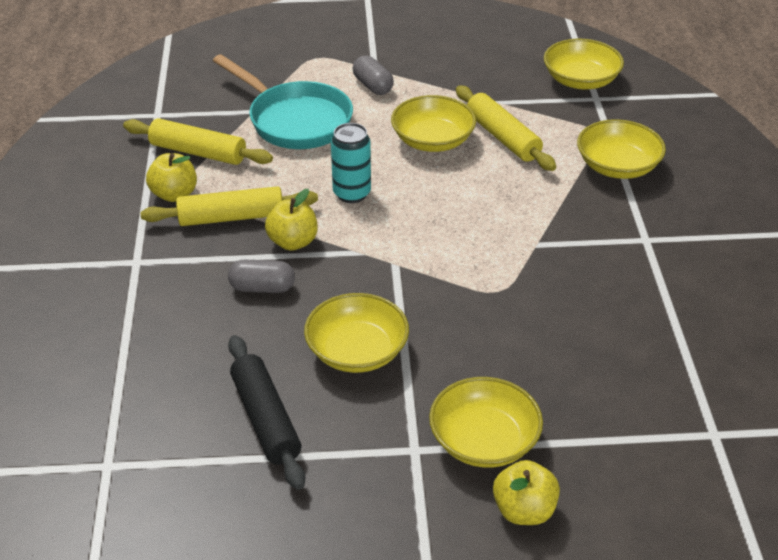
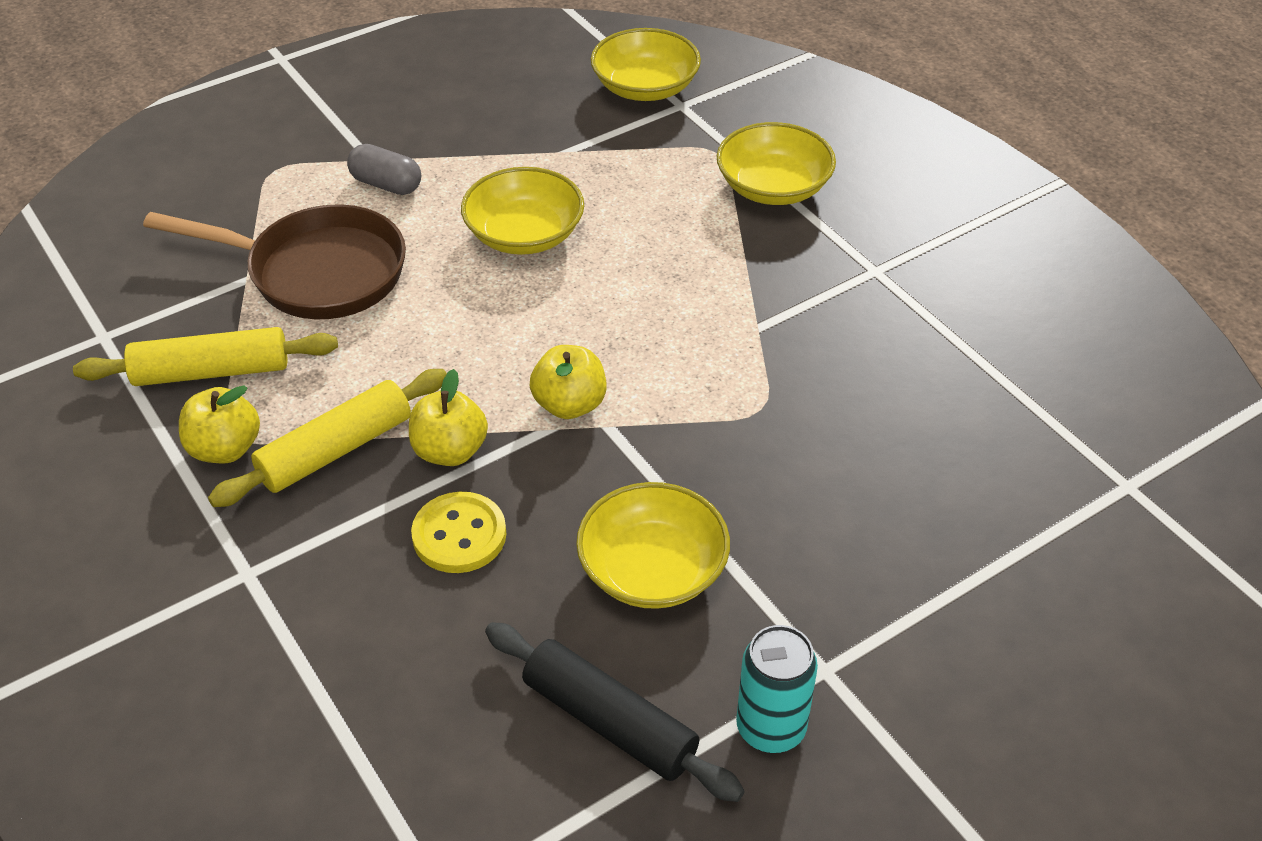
camera: 30 degrees left, 5 degrees up
turquoise pan [213,54,353,149] -> brown pan [143,204,406,319]
grey capsule [228,259,295,293] -> yellow button [411,492,506,573]
turquoise can [331,123,371,203] -> turquoise can moved to [736,625,818,753]
yellow bowl [429,377,543,468] -> none
yellow rolling pin [456,86,556,171] -> none
yellow apple [493,460,560,525] -> yellow apple moved to [530,345,607,419]

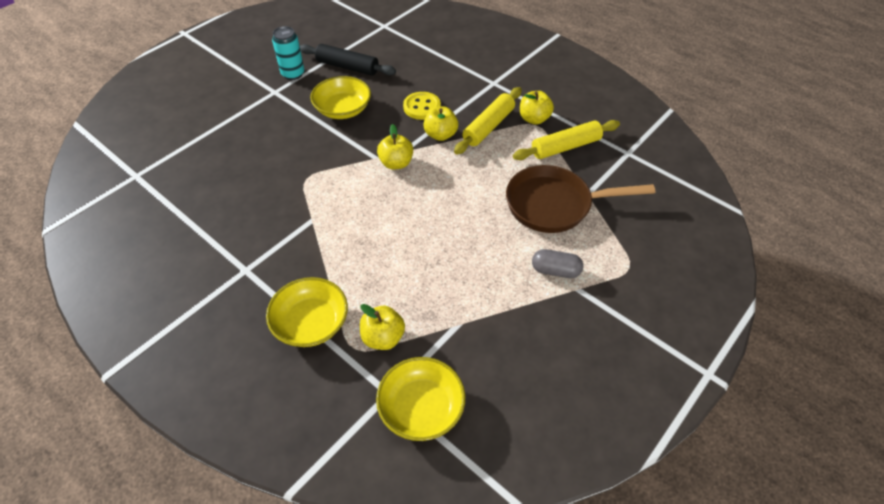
camera: 165 degrees right, 5 degrees up
yellow bowl [461,167,584,255] -> none
none -> yellow apple [360,304,405,350]

